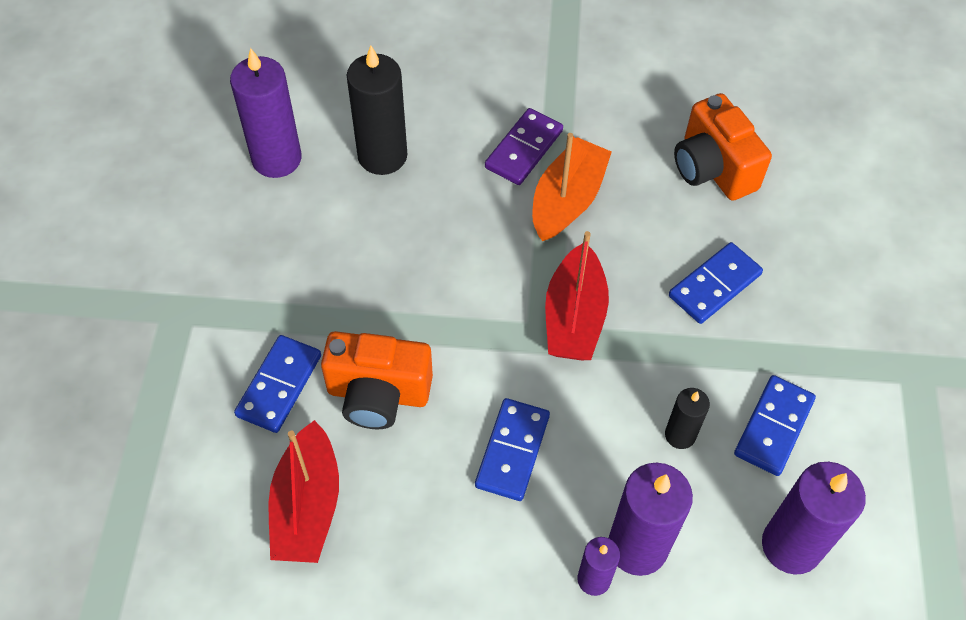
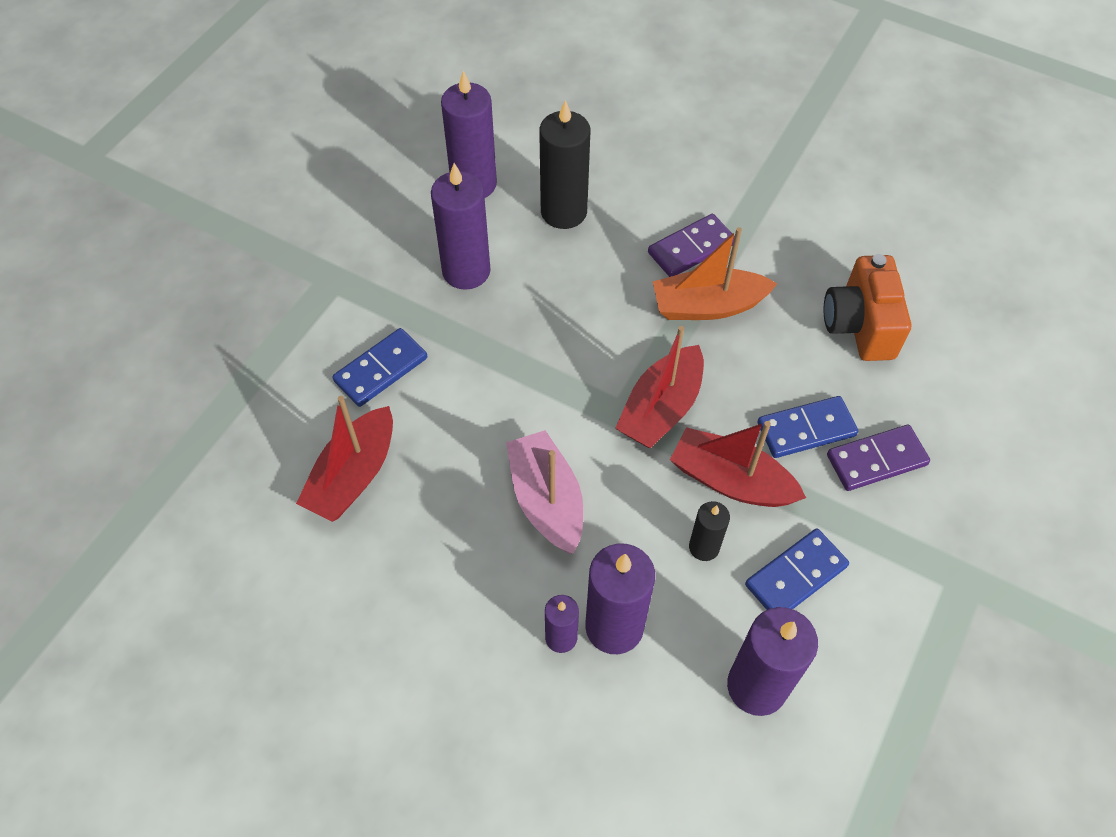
camera: 25 degrees right, 0 degrees up
orange camera [321,331,433,429] -> none
blue domino [475,398,550,501] -> pink boat [506,430,583,554]
orange boat [532,133,612,241] -> orange boat turned 150 degrees counterclockwise [652,227,777,320]
none -> purple candle [431,163,491,290]
none -> red boat [670,421,806,507]
none -> purple domino [827,424,930,491]

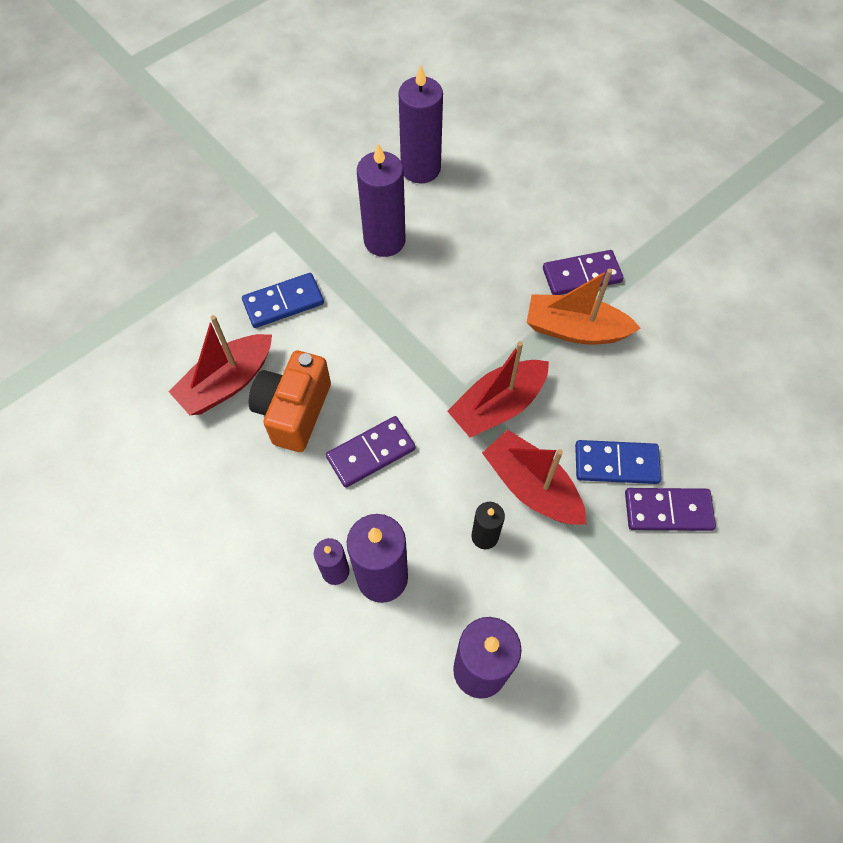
camera: 20 degrees right, 5 degrees up
pink boat [506,430,583,554] -> purple domino [326,416,416,488]
black candle [539,100,590,229] -> none
blue domino [745,528,849,610] -> none
orange camera [824,254,911,361] -> orange camera moved to [249,351,331,452]

